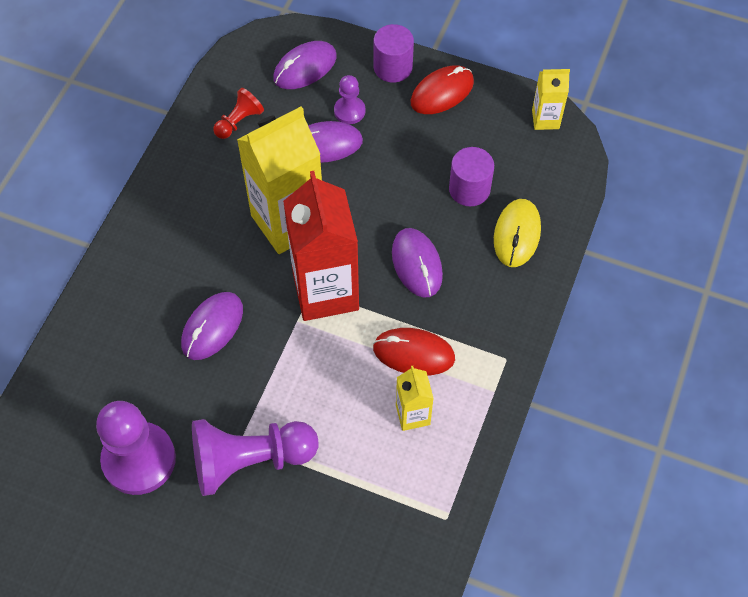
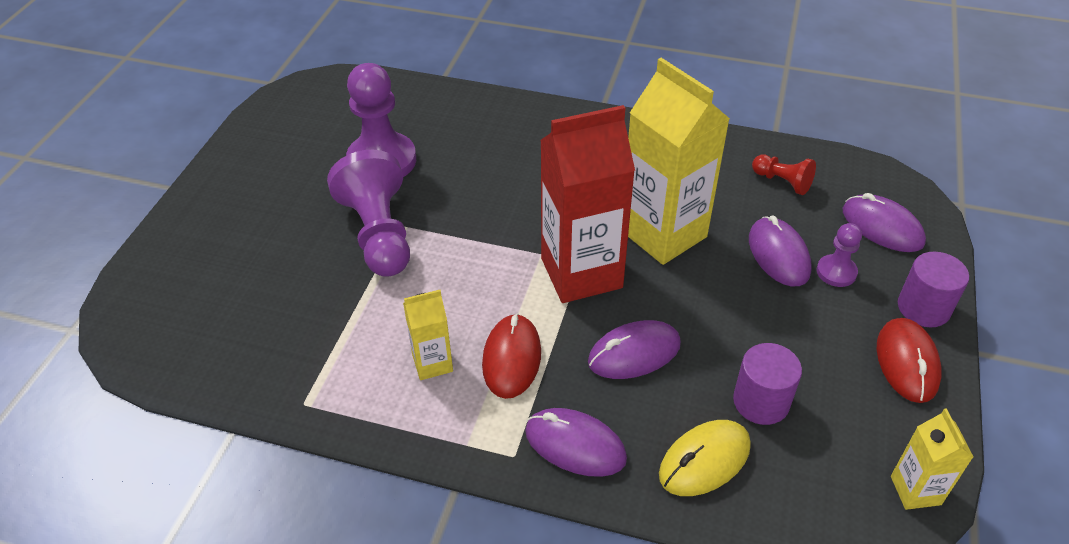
camera: 85 degrees right, 15 degrees down
purple mouse [181,292,243,360] -> purple mouse moved to [525,408,627,477]
red mouse [411,65,474,114] -> red mouse turned 45 degrees clockwise [877,318,942,403]
yellow mouse [494,199,541,267] -> yellow mouse turned 45 degrees counterclockwise [659,420,751,496]

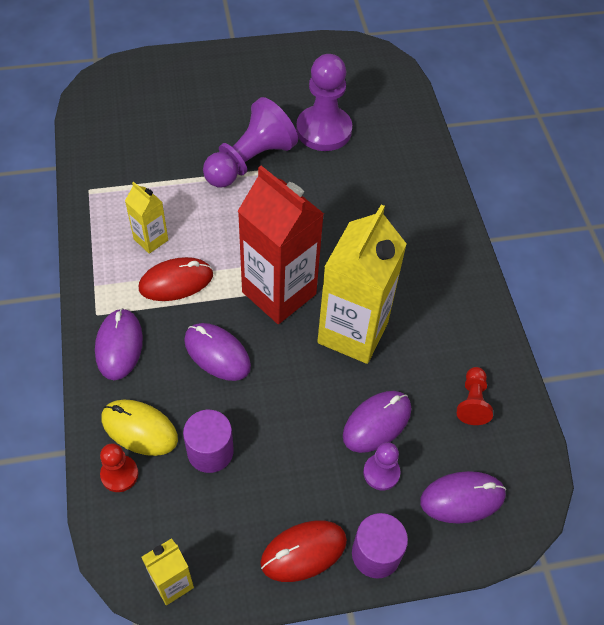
camera: 60 degrees right, 10 degrees up
purple mouse [843,193,926,252] -> purple mouse turned 60 degrees clockwise [420,471,506,523]
none -> red pawn [100,443,139,492]

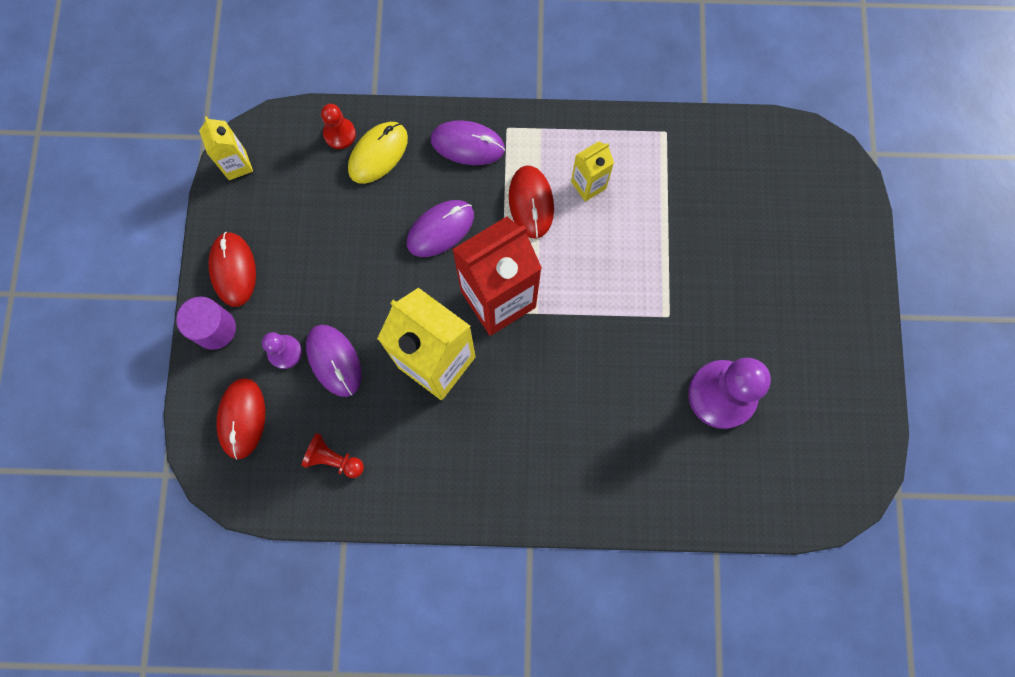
camera: 105 degrees right, 20 degrees up
purple cylinder [183,410,234,473] -> none
purple pawn [203,97,298,187] -> none
purple mouse [420,471,506,523] -> red mouse [216,378,265,460]

